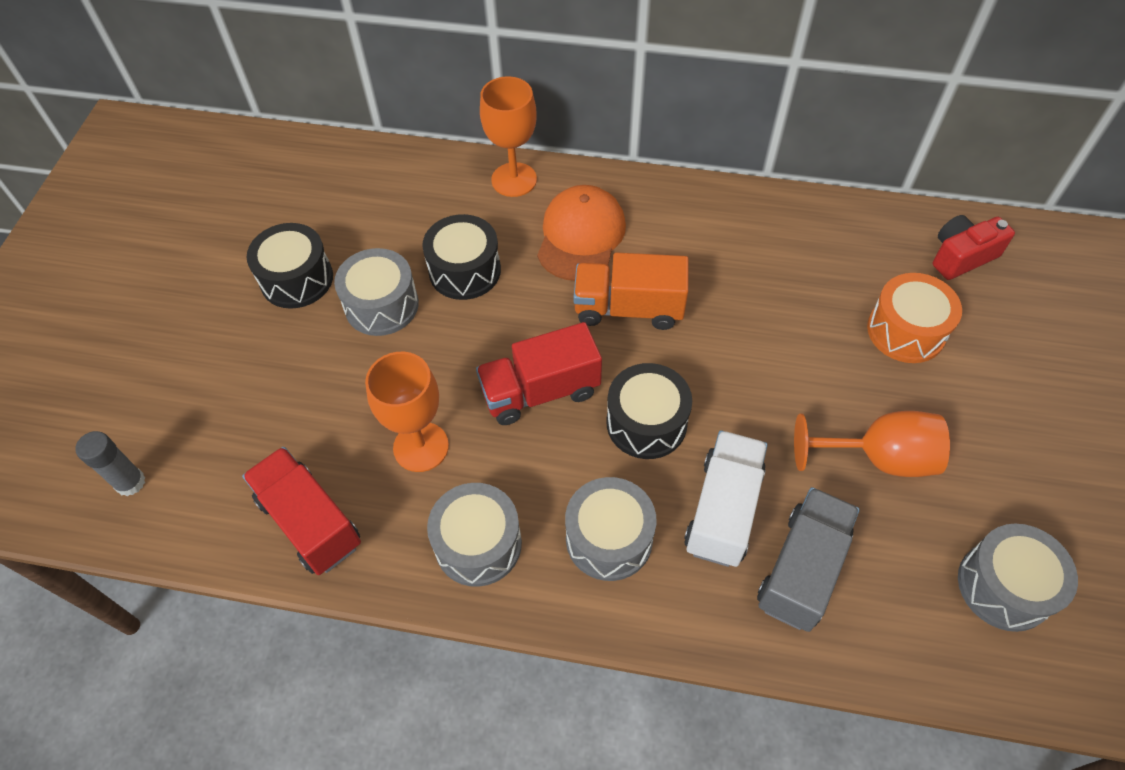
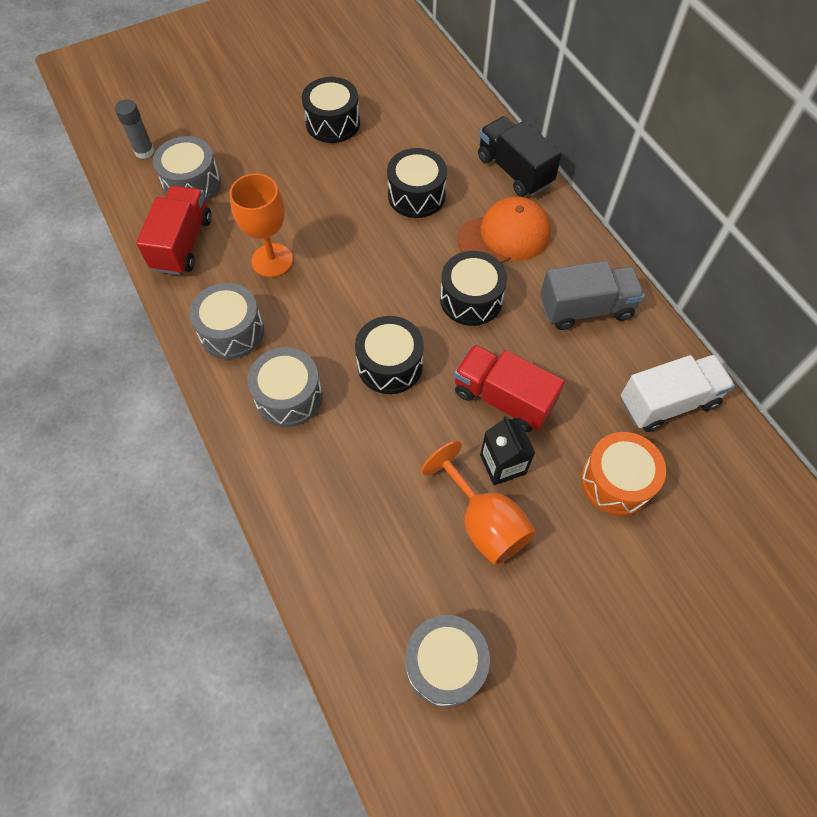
camera: 50 degrees right, 5 degrees up
grey drum [334,248,419,336] -> grey drum moved to [153,136,221,202]
red truck [476,322,602,425] -> red truck moved to [454,344,565,432]
orange goblet [480,76,537,197] -> black truck [478,116,562,197]
orange truck [574,252,689,330] -> black drum [440,251,507,326]
white truck [684,430,768,567] -> white truck moved to [621,354,735,432]
grey truck [757,487,860,632] -> grey truck moved to [540,261,645,330]
red camera [933,215,1015,280] -> none
none -> black carton [480,416,535,485]

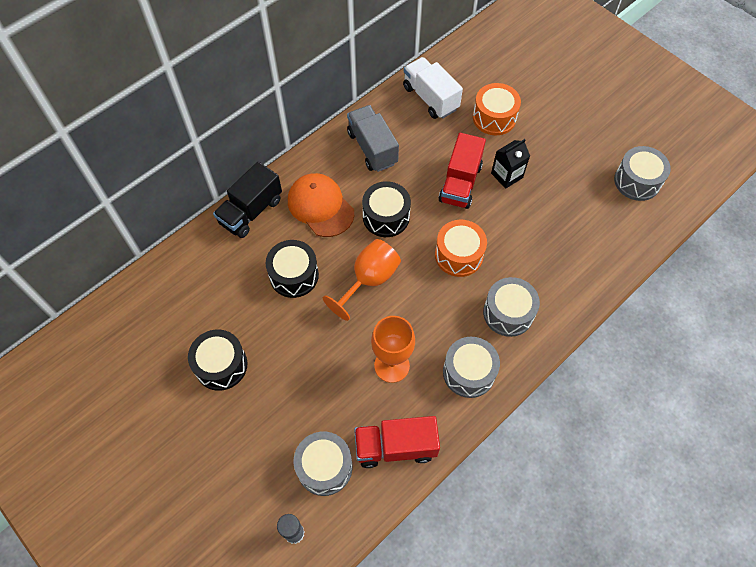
camera: 105 degrees left, 0 degrees up
black drum [355,316,424,394] -> orange drum [435,220,487,277]
orange goblet [421,441,536,566] -> orange goblet moved to [323,239,401,321]

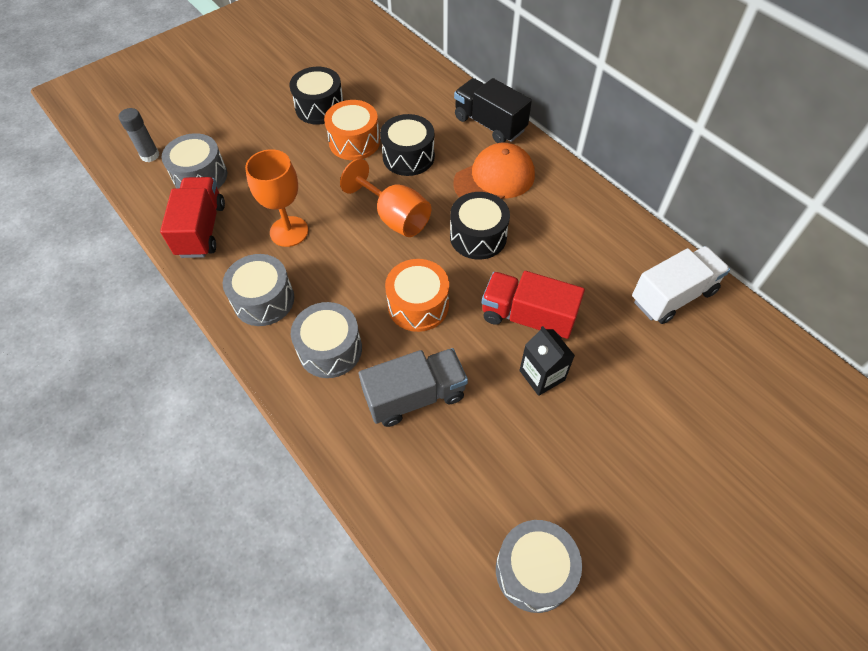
camera: 95 degrees right, 5 degrees down
grey truck [347,105,399,172] -> grey truck moved to [359,348,468,427]
orange drum [473,83,521,135] -> orange drum moved to [324,100,380,160]

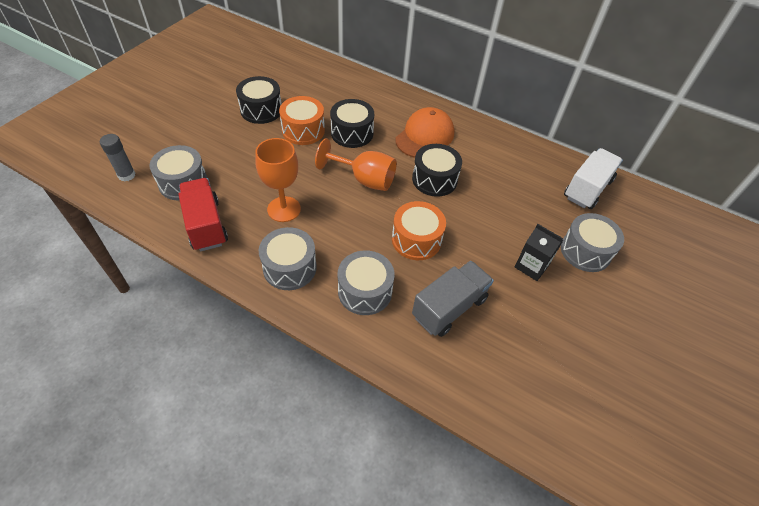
camera: 25 degrees left, 5 degrees down
black truck [454,78,532,143] -> none
red truck [482,271,585,339] -> none
grey drum [496,520,582,613] -> grey drum moved to [561,213,624,272]

